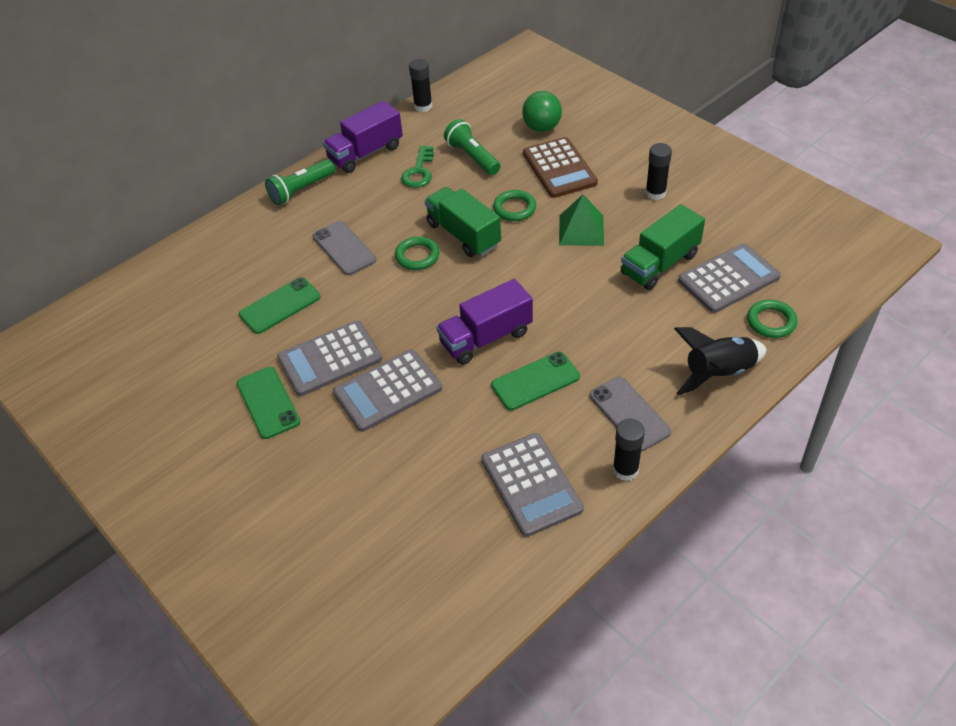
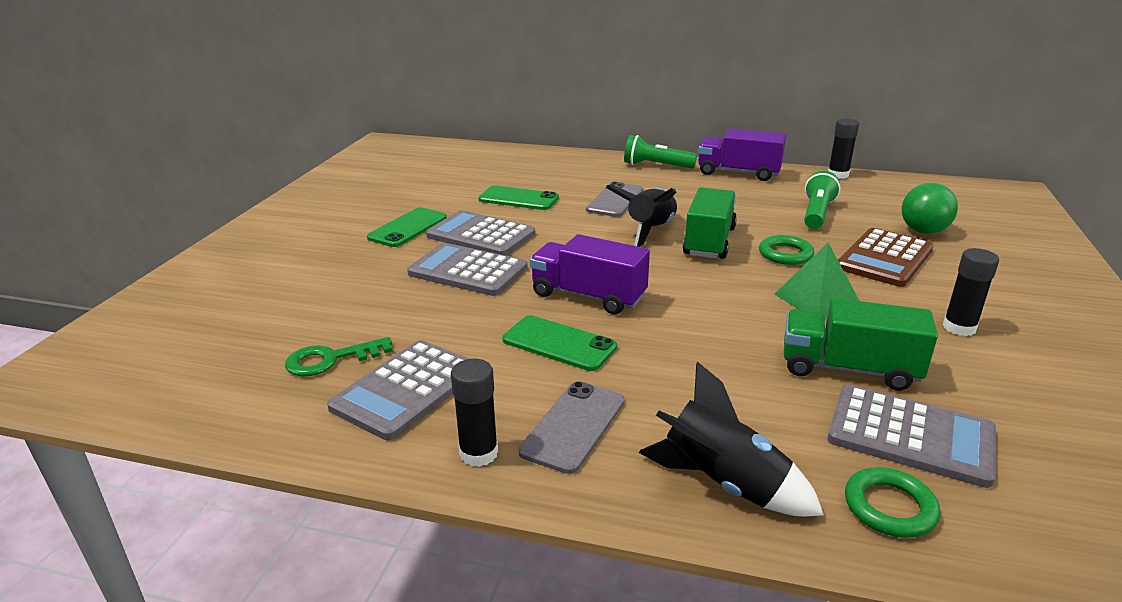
camera: 55 degrees right, 20 degrees down
green ring [395,236,440,270] -> black rocket [606,185,677,247]
green key [401,145,434,188] -> green key moved to [285,337,393,377]

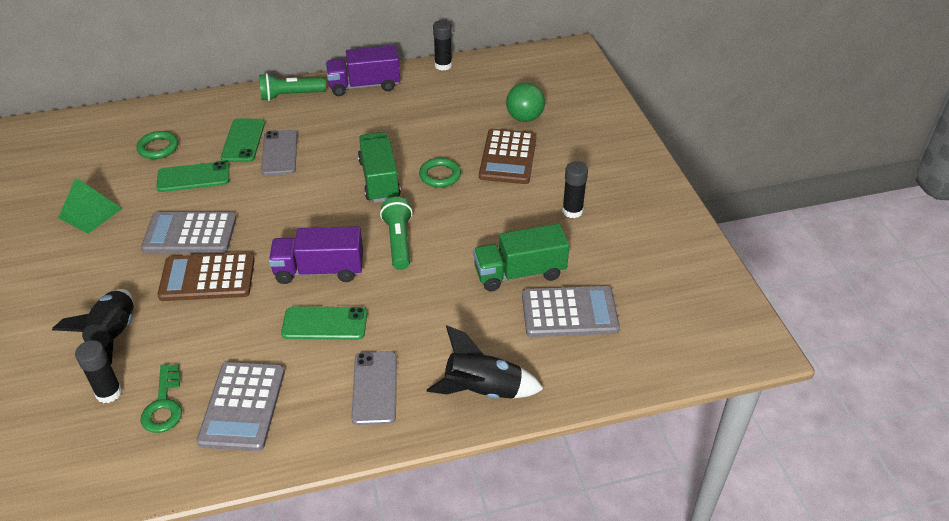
camera: 30 degrees left, 15 degrees up
green key [285,337,393,377] -> green key turned 45 degrees counterclockwise [140,364,182,433]
green phone [367,207,447,247] -> green phone moved to [221,119,265,162]
grey calculator [407,243,528,296] -> brown calculator [157,252,255,301]
black glue stick [451,359,498,467] -> black glue stick moved to [75,340,122,403]
black rocket [606,185,677,247] -> black rocket moved to [52,289,133,365]
green pyramid [774,243,859,318] -> green pyramid moved to [58,178,122,234]
green flashlight [804,171,841,229] -> green flashlight moved to [380,197,412,270]
green ring [845,467,940,538] -> green ring moved to [136,131,178,159]

